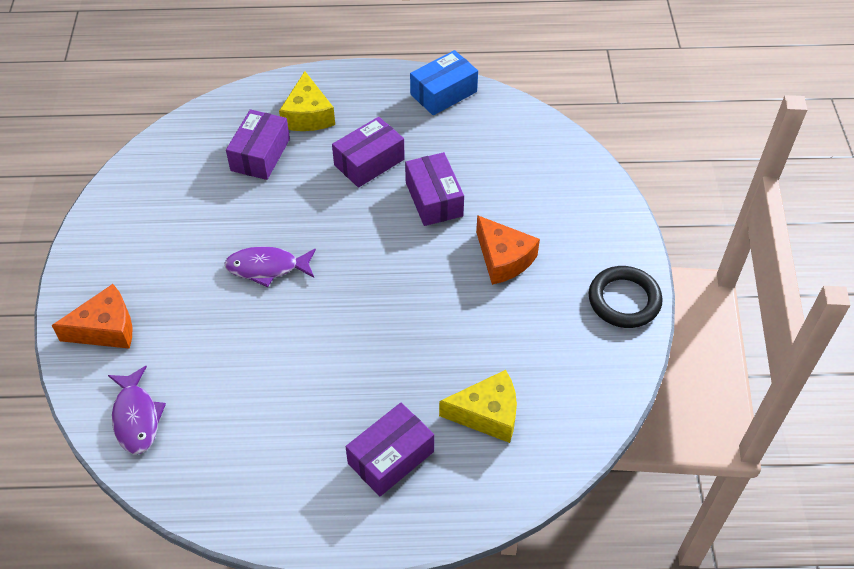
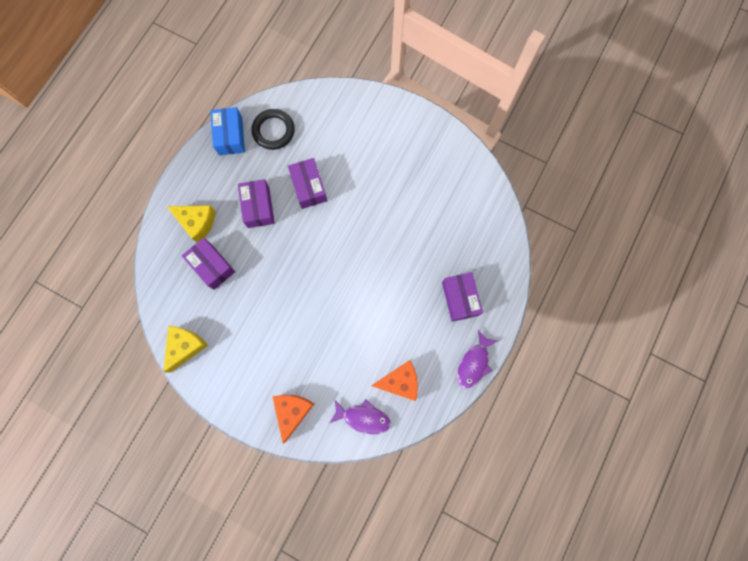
camera: 60 degrees left, 25 degrees up
purple fish [224,246,316,287] -> purple fish moved to [457,330,498,389]
purple box [405,152,464,226] -> purple box turned 60 degrees clockwise [288,158,327,209]
yellow cheese [439,370,517,443] -> yellow cheese moved to [164,326,208,373]
orange cheese [476,215,540,285] -> orange cheese moved to [372,360,418,401]
black ring [589,266,663,328] -> black ring moved to [252,109,295,150]

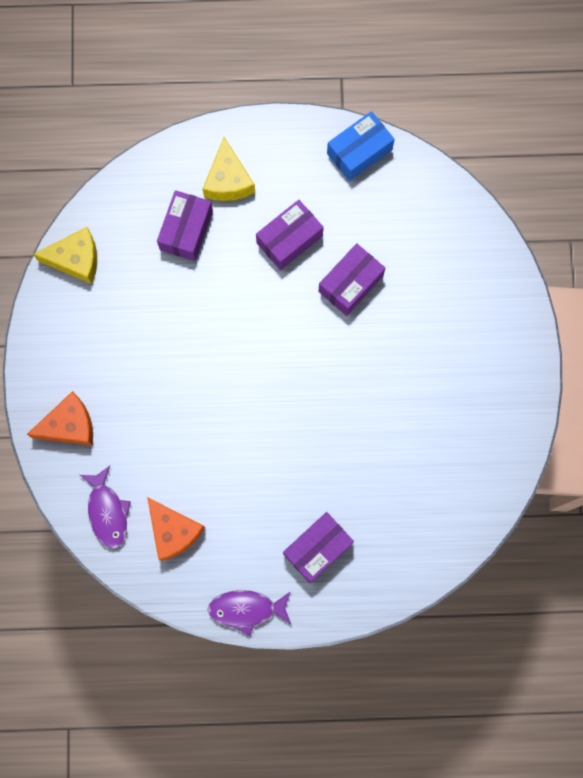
camera: 60 degrees right, 0 degrees up
black ring [252,109,295,150] -> none

